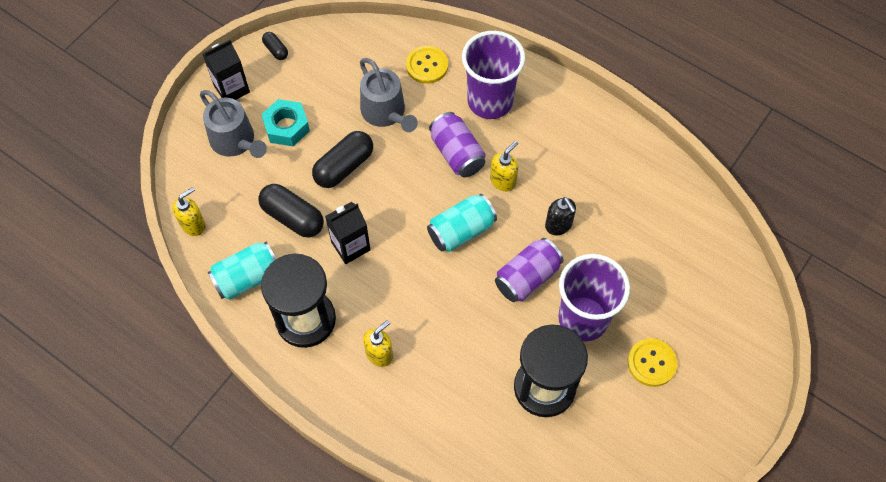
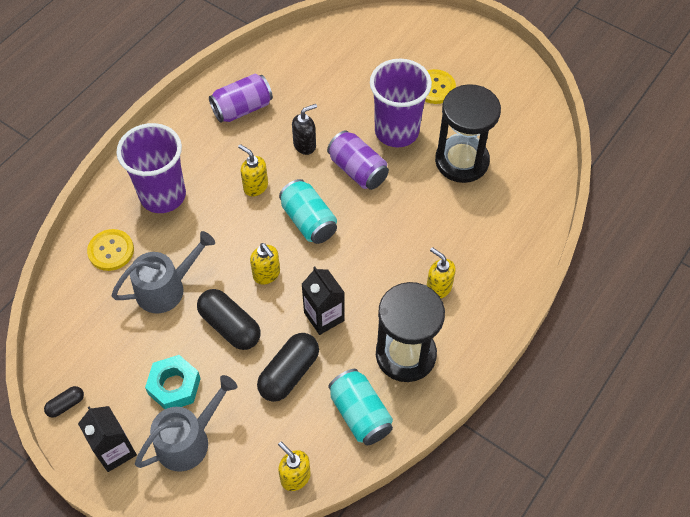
camera: 90 degrees left, 5 degrees down
purple can [429,112,486,177] -> purple can moved to [209,74,273,123]
none -> yellow soap dispenser [250,243,280,284]

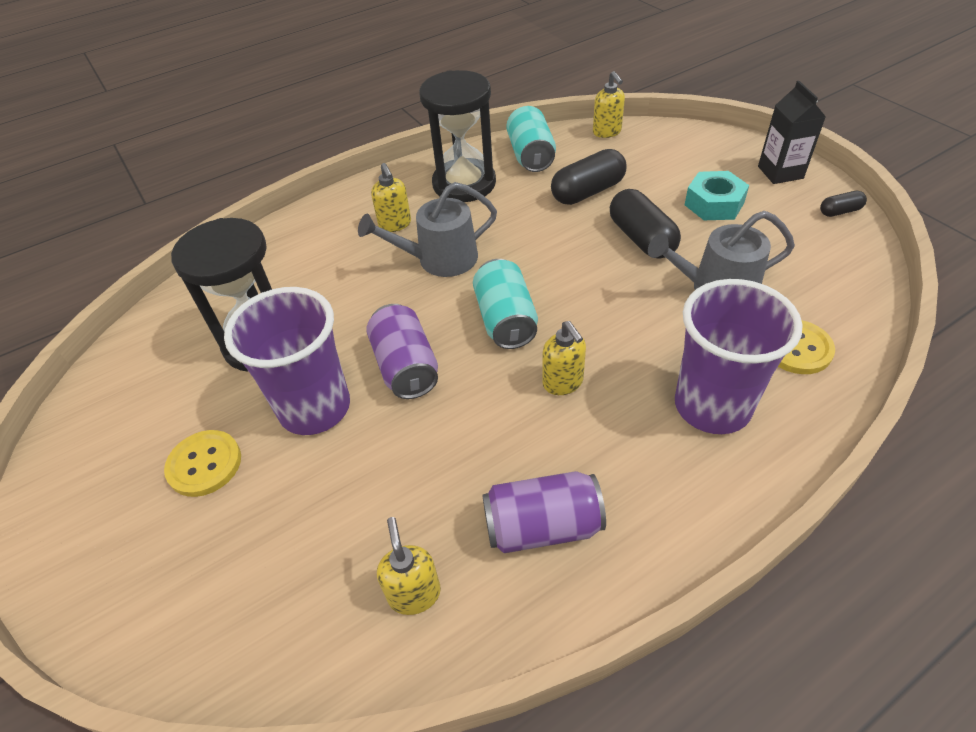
camera: 155 degrees left, 10 degrees down
grey watering can [135,375,237,472] -> grey watering can moved to [358,182,497,277]
yellow soap dispenser [250,243,280,284] -> yellow soap dispenser moved to [377,517,441,615]
black soap dispenser [292,104,317,155] -> none
black carton [302,267,345,335] -> none

